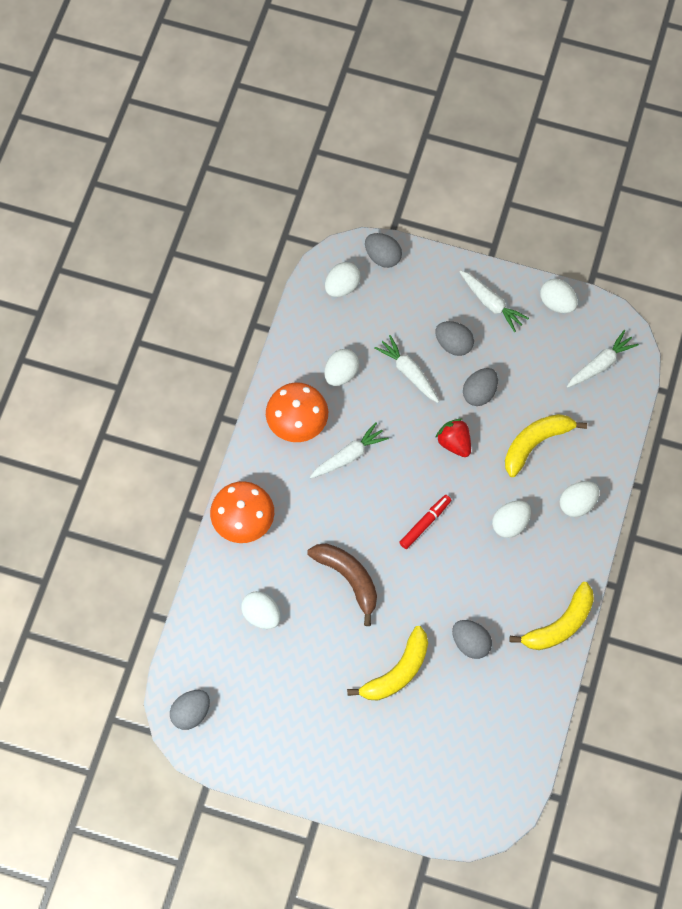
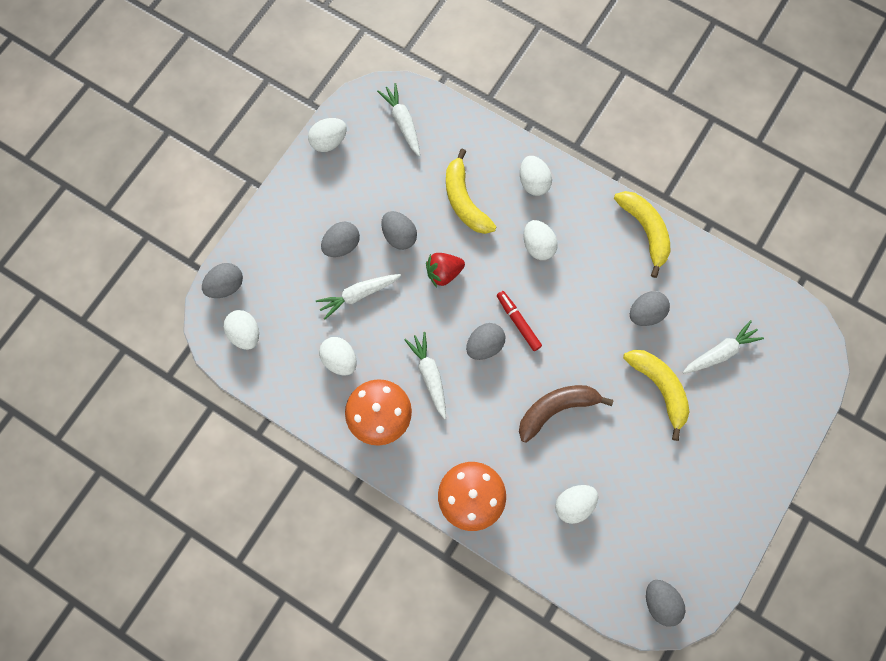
camera: 75 degrees left, 5 degrees up
white carrot [459,270,529,332] -> white carrot moved to [683,320,764,374]
none -> grey egg [466,323,505,360]

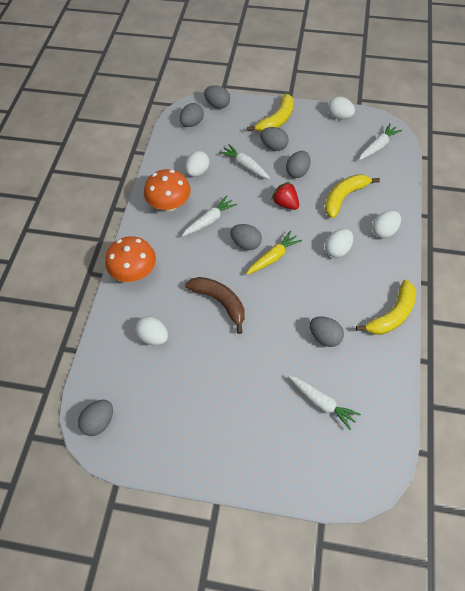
camera: 70 degrees right, 15 degrees down
white egg [223,310,259,350] -> grey egg [180,103,204,127]
red marker [497,291,542,351] -> yellow carrot [246,231,302,275]
yellow banana [623,350,690,441] -> yellow banana moved to [247,94,294,132]

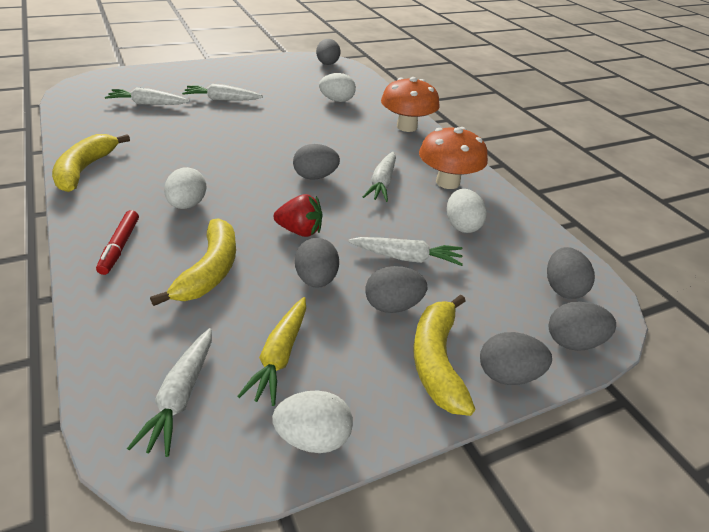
camera: 140 degrees right, 20 degrees down
brown banana [185,277,245,334] -> none
yellow carrot [246,231,302,275] -> yellow carrot moved to [238,297,306,406]
grey egg [309,316,344,347] -> grey egg moved to [480,332,552,385]
white egg [372,210,401,238] -> red marker [96,210,139,275]
none -> white carrot [182,84,263,100]

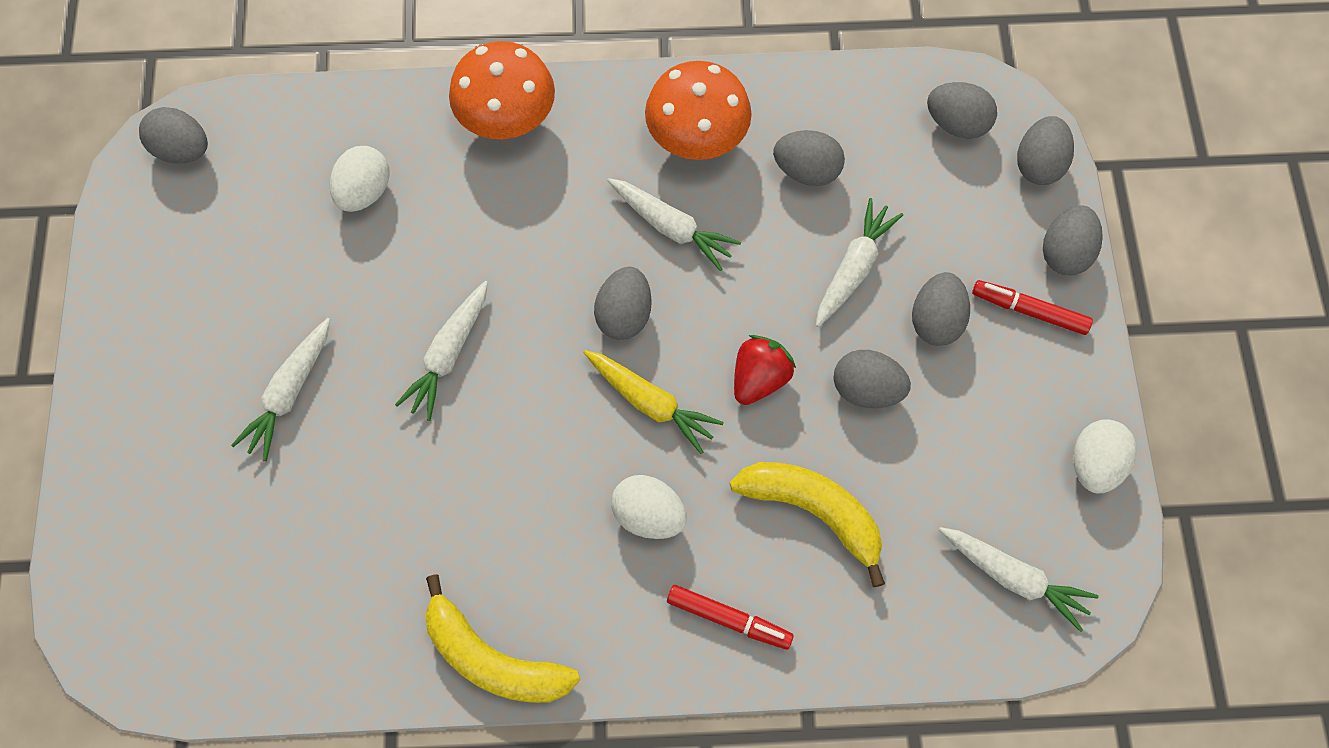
camera: 65 degrees left, 30 degrees up
white carrot [105,87,189,105] -> white carrot moved to [395,281,488,421]
yellow carrot [238,297,306,406] -> yellow carrot moved to [584,350,724,454]
yellow banana [414,295,475,416] -> red marker [972,280,1093,335]
white egg [447,189,487,233] -> grey egg [773,130,845,186]

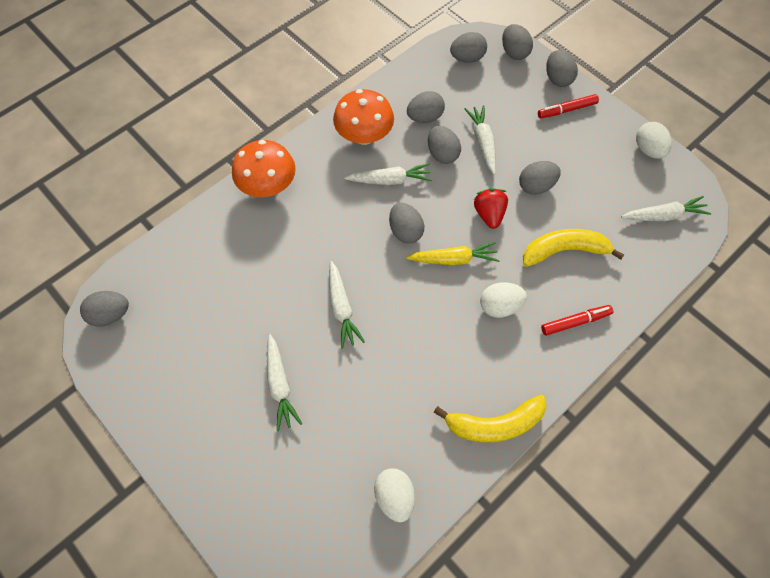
camera: 40 degrees left, 5 degrees down
white egg [330,146,390,212] -> white egg moved to [374,468,415,522]
grey egg [912,272,970,346] -> grey egg moved to [428,126,461,164]

